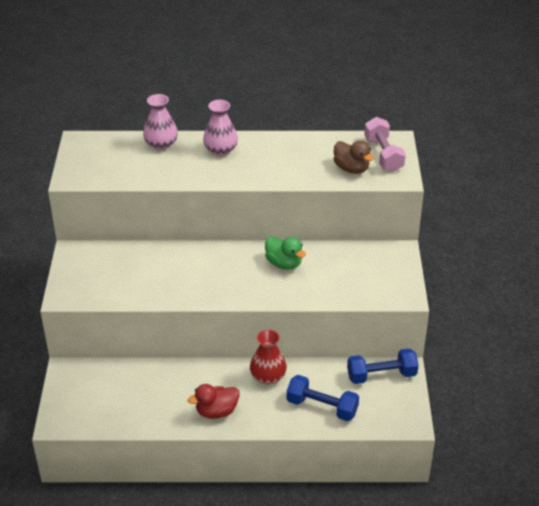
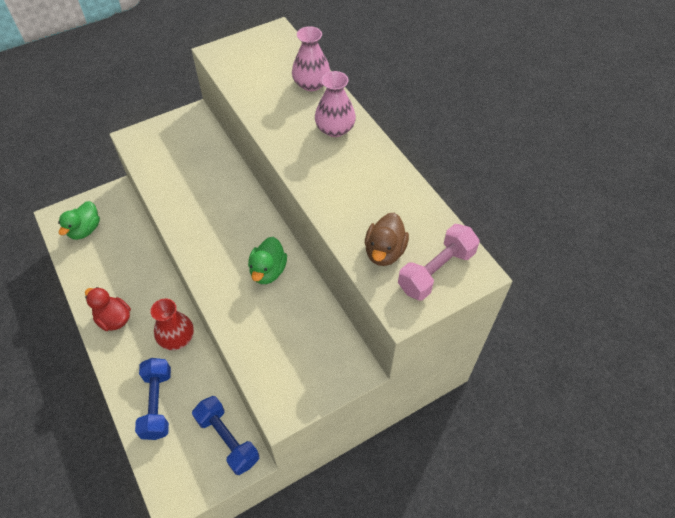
camera: 60 degrees right, 15 degrees up
none -> green duck [58,201,100,240]

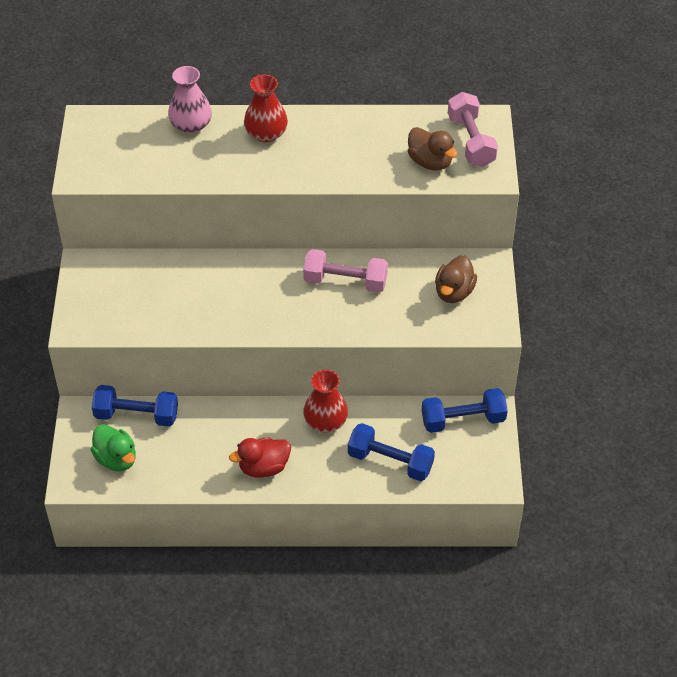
camera: 60 degrees left, 5 degrees down
green duck [248,237,287,284] -> pink dumbbell [303,249,388,293]
pink vase [315,71,356,137] -> red vase [244,75,288,143]
none -> blue dumbbell [92,385,178,427]
none -> brown duck [435,255,477,303]

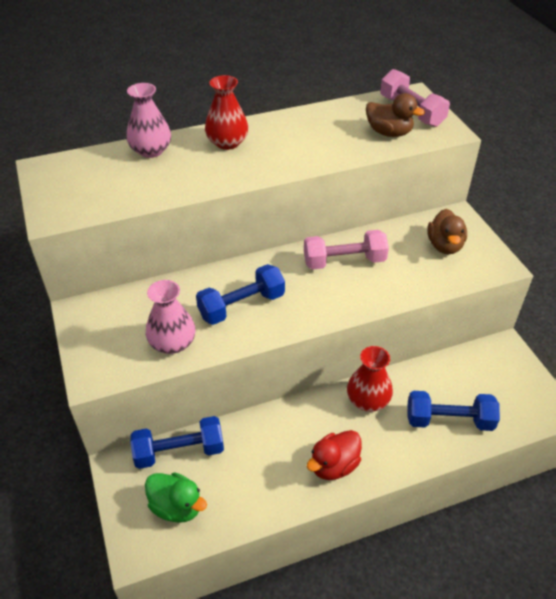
camera: 20 degrees left, 5 degrees down
blue dumbbell [422,388,508,433] -> blue dumbbell moved to [196,264,285,325]
none -> pink vase [146,280,196,354]

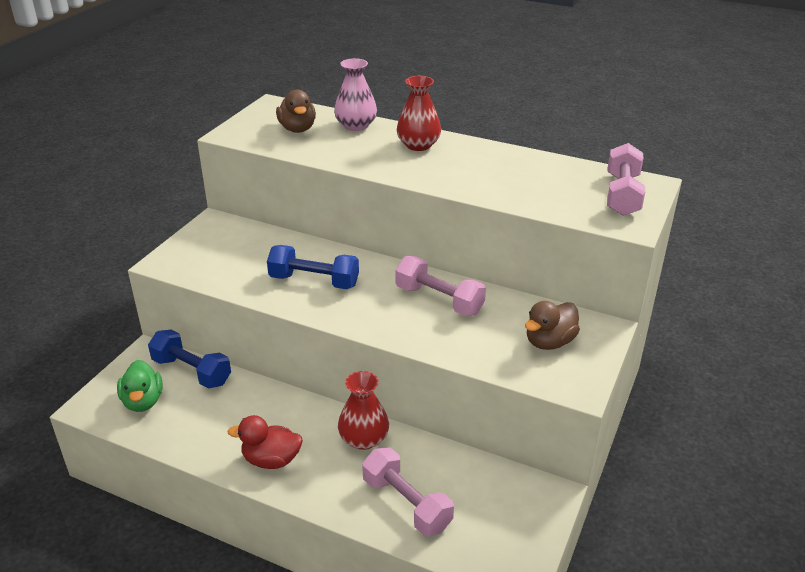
camera: 45 degrees right, 10 degrees down
pink vase [146,280,196,354] -> none
brown duck [366,93,425,137] -> brown duck moved to [276,90,316,133]
blue dumbbell [408,391,500,431] -> pink dumbbell [362,447,454,536]

